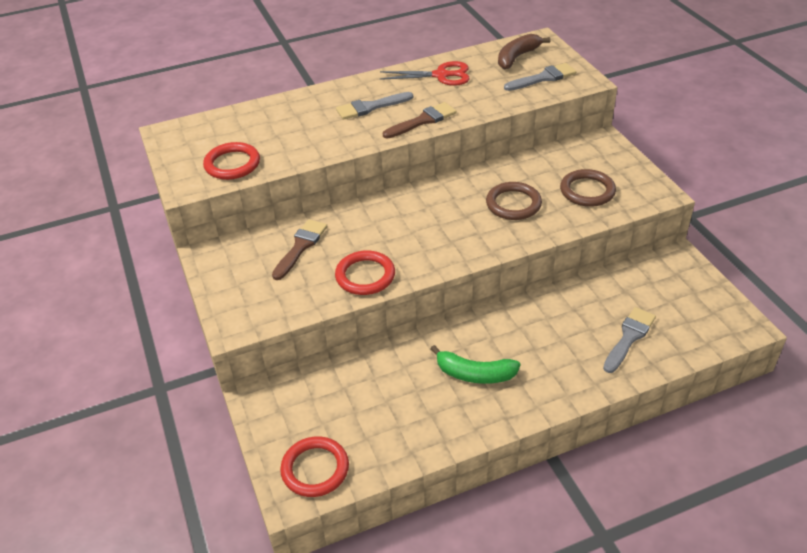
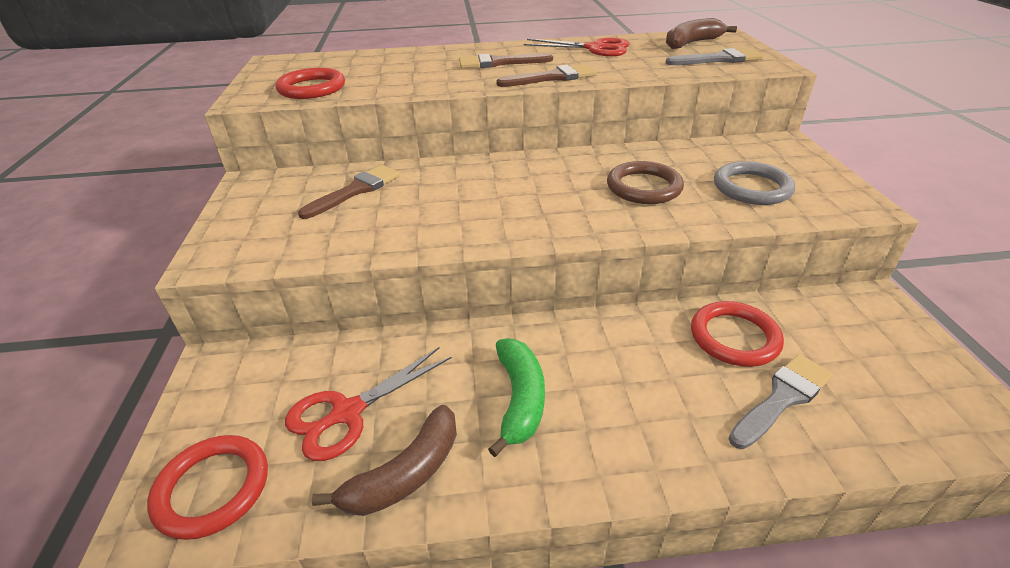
camera: 15 degrees right, 5 degrees down
red ring [335,250,395,295] -> red ring moved to [691,301,784,367]
grey brush [336,92,413,120] -> brown brush [459,53,553,68]
green banana [431,345,520,384] -> green banana turned 120 degrees counterclockwise [488,338,545,457]
brown ring [560,169,616,207] -> grey ring [714,161,795,205]
none -> red scissors [285,347,452,461]
none -> brown banana [312,405,457,516]

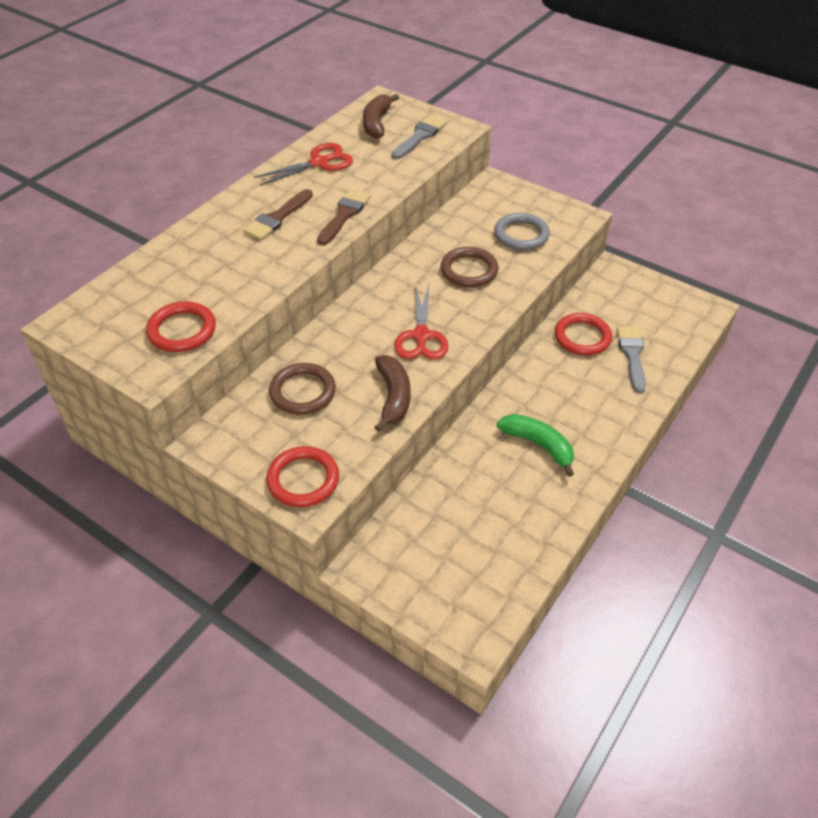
camera: 50 degrees left, 10 degrees up
red ring [147,435,268,540] -> red ring moved to [266,446,339,507]
red scissors [285,347,452,461] -> red scissors moved to [394,284,449,360]
brown brush [298,165,400,219] -> brown ring [269,363,336,415]
brown banana [312,405,457,516] -> brown banana moved to [374,355,410,432]

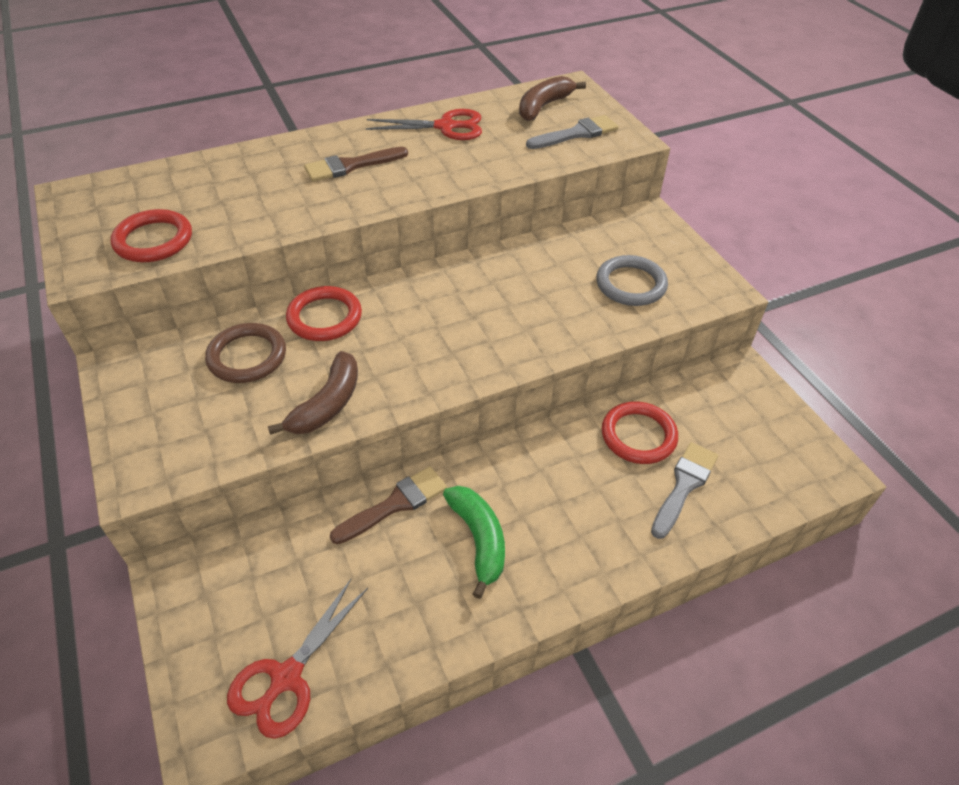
camera: 30 degrees right, 0 degrees up
red ring [266,446,339,507] -> red ring moved to [286,286,362,341]
brown brush [317,189,371,245] -> brown brush moved to [330,467,447,544]
red scissors [394,284,449,360] -> red scissors moved to [227,579,368,739]
brown ring [441,247,498,287] -> none

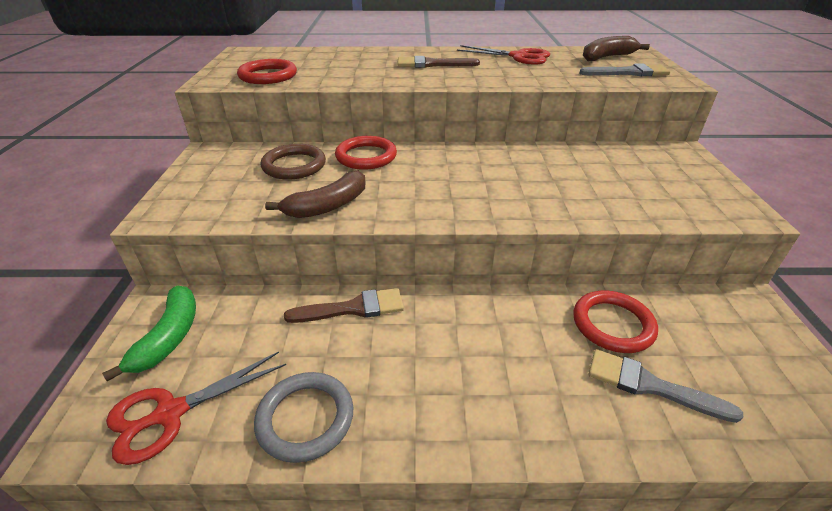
camera: 25 degrees right, 10 degrees down
green banana [443,486,505,599] -> green banana moved to [102,286,196,381]
grey ring [596,255,668,306] -> grey ring moved to [254,372,353,463]
grey brush [651,442,718,539] -> grey brush turned 120 degrees counterclockwise [588,349,743,423]

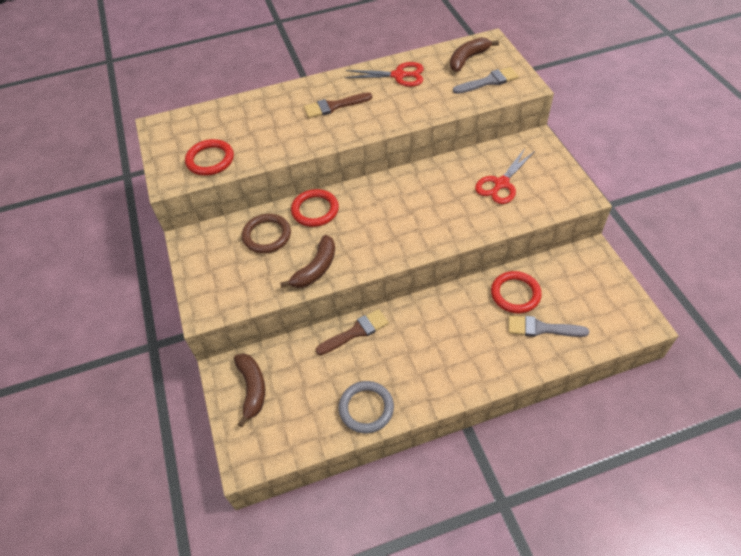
camera: 15 degrees left, 15 degrees up
green banana [102,286,196,381] -> brown banana [234,353,265,427]
red scissors [106,351,286,465] -> red scissors moved to [475,148,535,204]

